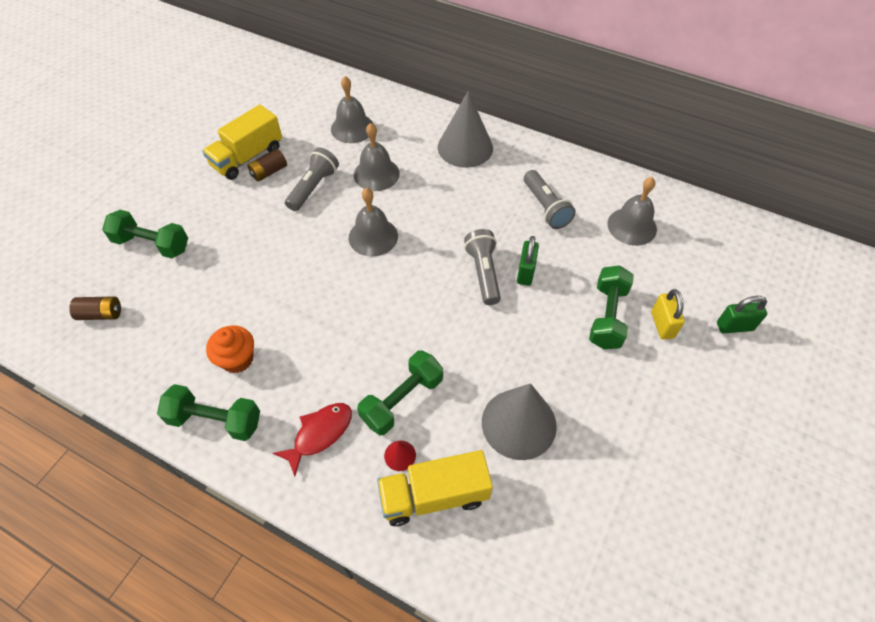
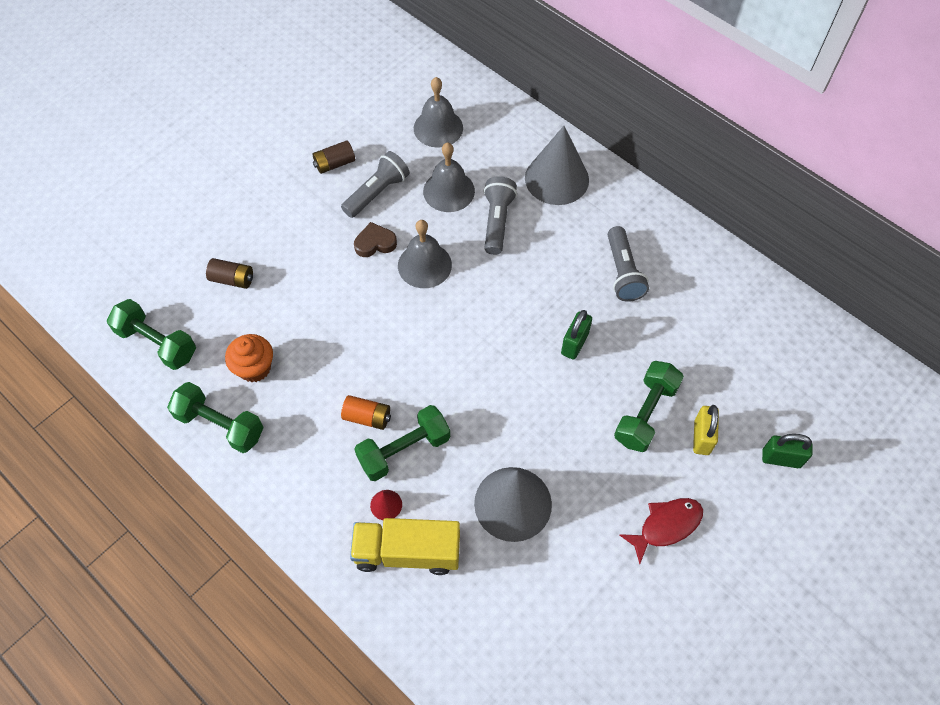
camera: 15 degrees right, 5 degrees up
brown battery [69,296,121,320] -> brown battery moved to [206,258,253,289]
green dumbbell [102,210,188,259] -> green dumbbell moved to [107,299,196,370]
yellow truck [202,104,282,180] -> none
red fish [273,403,352,476] -> red fish moved to [619,498,703,564]
grey flashlight [464,229,501,305] -> grey flashlight moved to [484,176,517,255]
grey bell [607,177,657,246] -> none
none -> orange battery [341,395,391,430]
none -> brown heart [354,222,397,257]

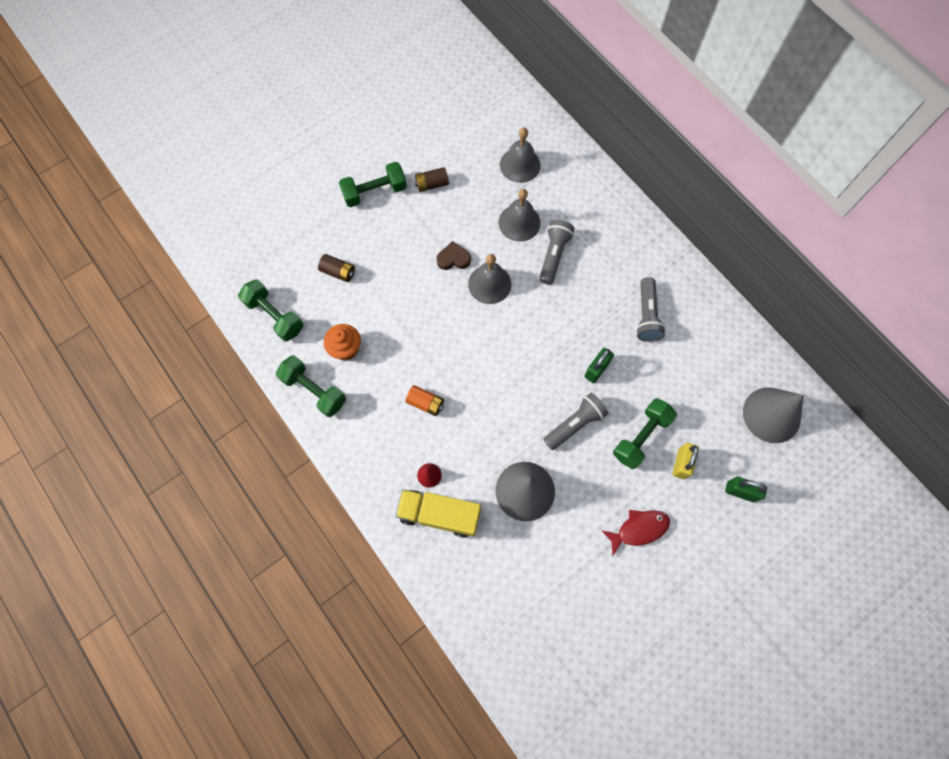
camera: 10 degrees right, 10 degrees up
grey flashlight [341,151,410,218] -> grey flashlight moved to [543,393,608,450]
green dumbbell [354,405,450,481] -> green dumbbell moved to [339,162,407,207]
grey cone [525,126,589,205] -> grey cone moved to [743,388,804,443]

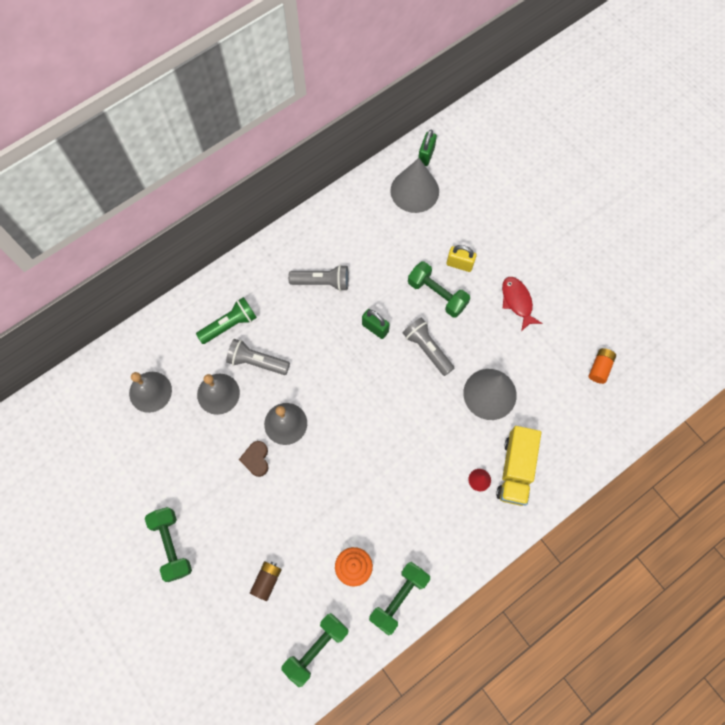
camera: 90 degrees left, 0 degrees up
orange battery [406,385,444,416] -> orange battery moved to [589,348,616,384]
brown battery [414,167,449,192] -> none
green padlock [725,477,767,502] -> green padlock moved to [418,130,437,166]
none -> green flashlight [196,297,257,344]

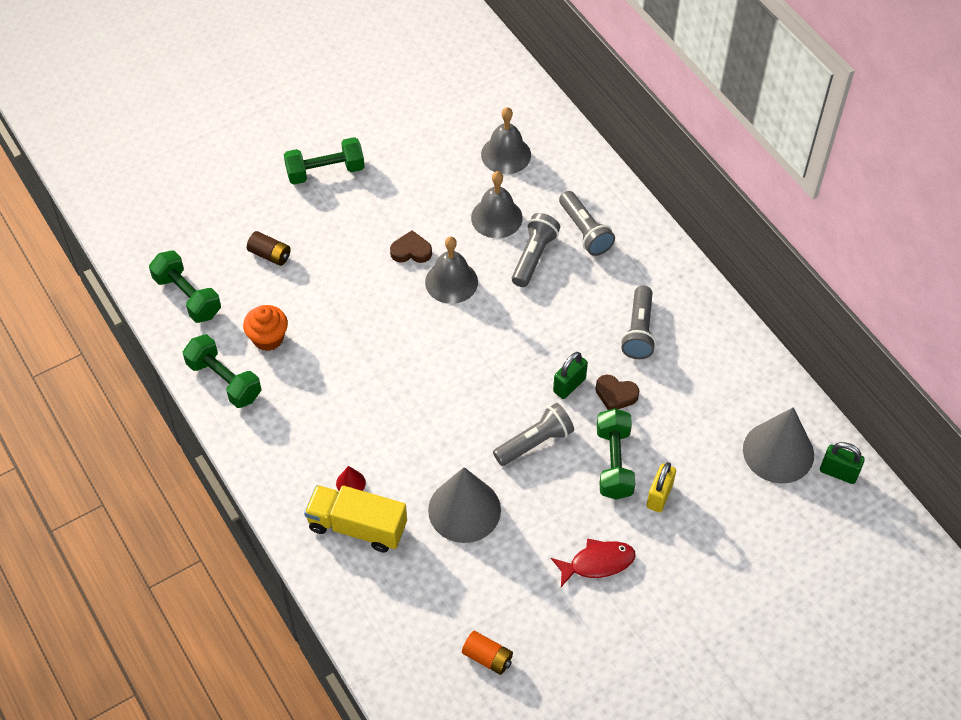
camera: 95 degrees right, 15 degrees down
green flashlight [196,297,257,344] -> grey flashlight [559,191,615,256]
green dumbbell [408,261,470,318] -> green dumbbell turned 45 degrees counterclockwise [597,408,635,500]
none -> brown heart [595,374,639,410]

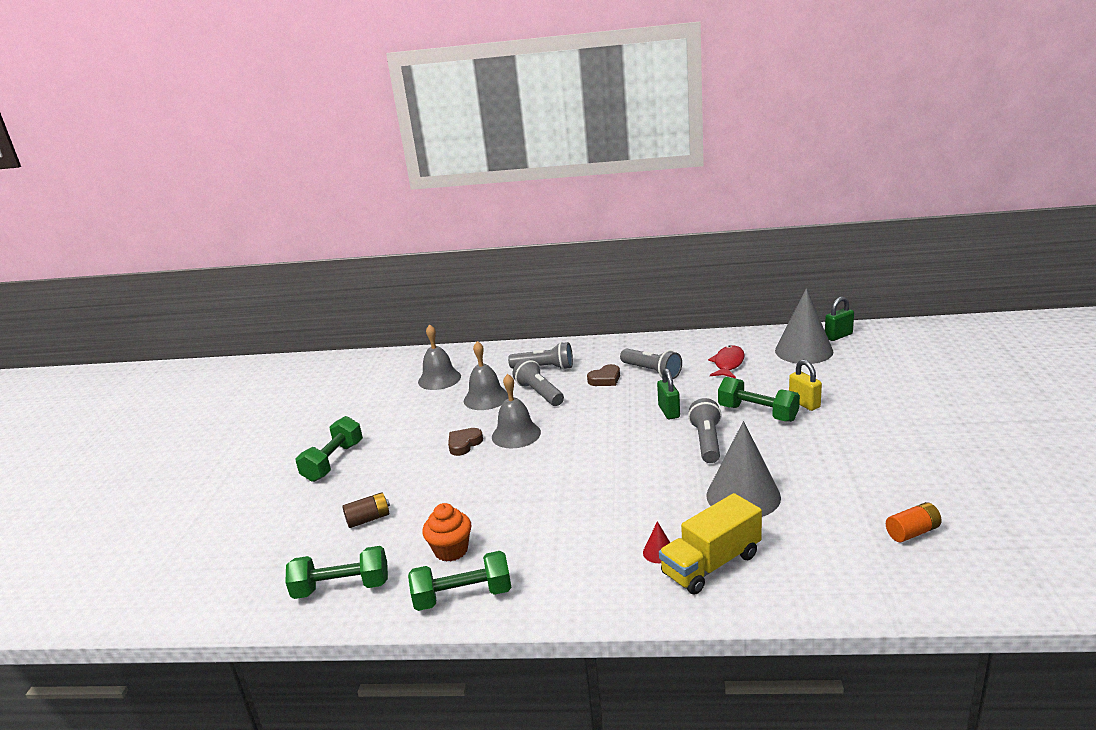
camera: 50 degrees left, 30 degrees down
red fish [551,538,636,587] -> red fish moved to [708,345,745,378]
brown heart [595,374,639,410] -> brown heart moved to [587,364,620,386]

